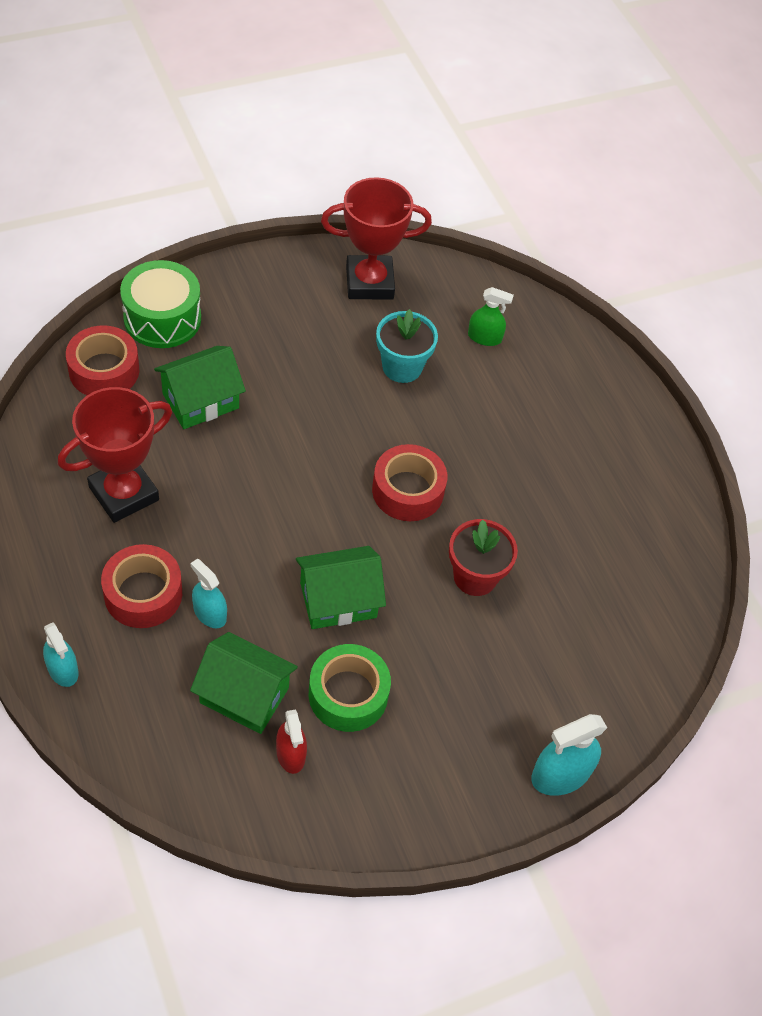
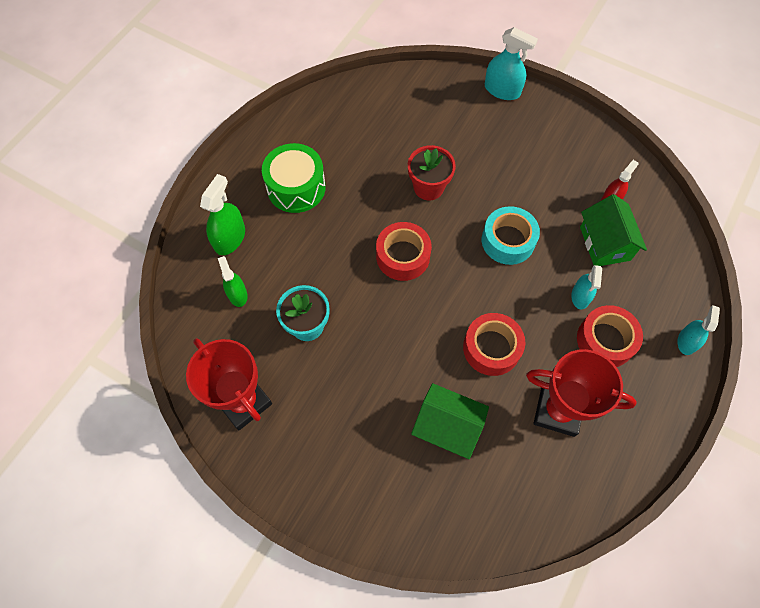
camera: 120 degrees left, 10 degrees up
red tape [66,325,139,395] -> red tape moved to [463,313,525,376]
green drum [120,260,201,348] -> green drum moved to [262,143,326,213]
green house [296,546,386,629] -> turquoise tape [482,206,540,265]
green tape [309,644,391,732] -> none
none -> green spray bottle [200,174,245,255]

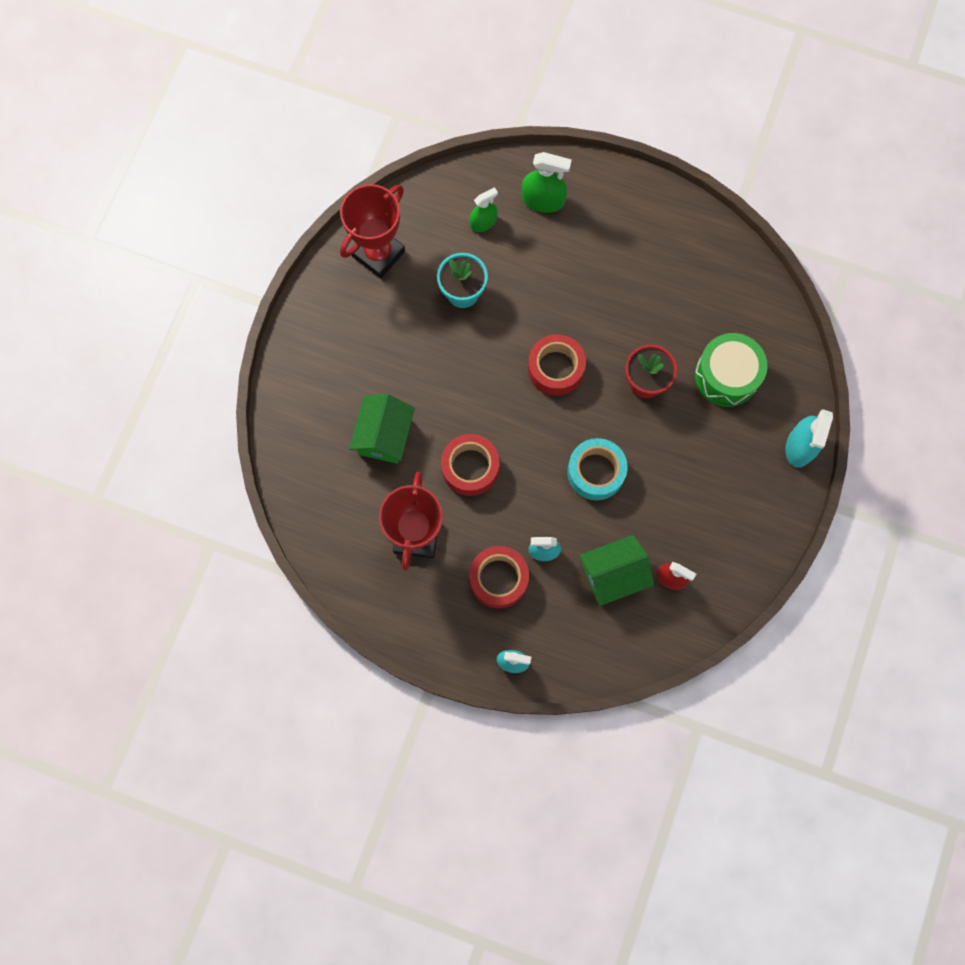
camera: 80 degrees right, 10 degrees up
green drum [262,143,326,213] -> green drum moved to [695,333,768,407]

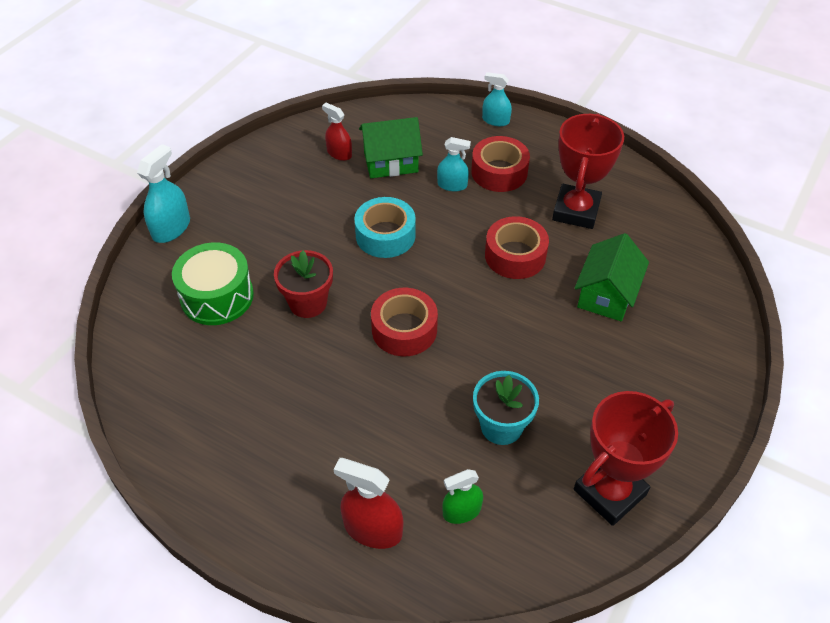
camera: 170 degrees left, 25 degrees down
green spray bottle [522,152,572,213] -> red spray bottle [334,458,403,549]

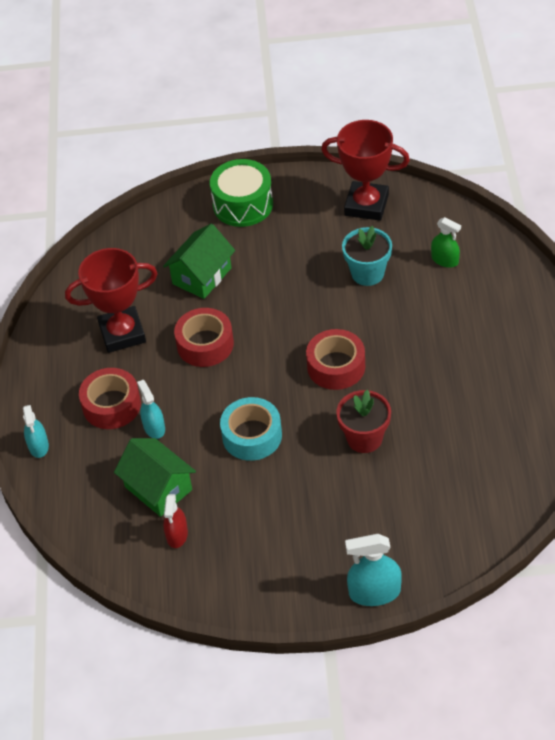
camera: 120 degrees left, 0 degrees up
green drum [172,242,254,325] -> green drum moved to [210,159,273,227]
red spray bottle [334,458,403,549] -> none
green house [575,233,649,321] -> green house turned 45 degrees counterclockwise [163,224,235,299]

